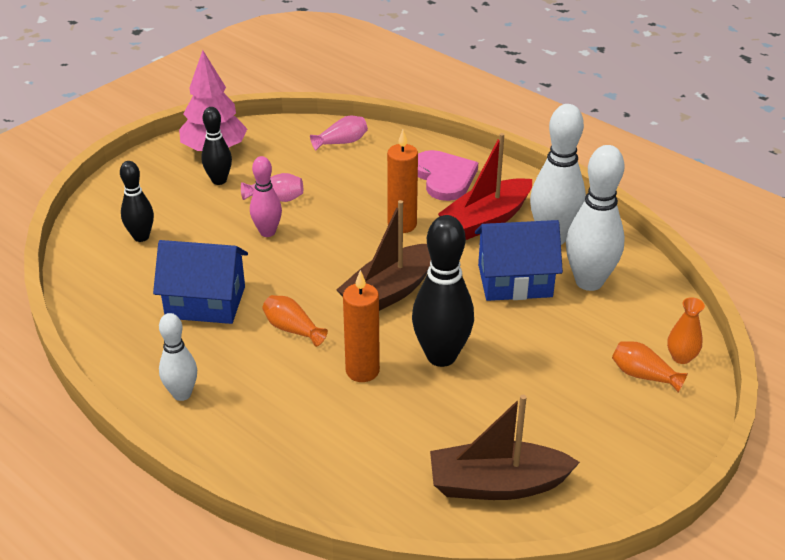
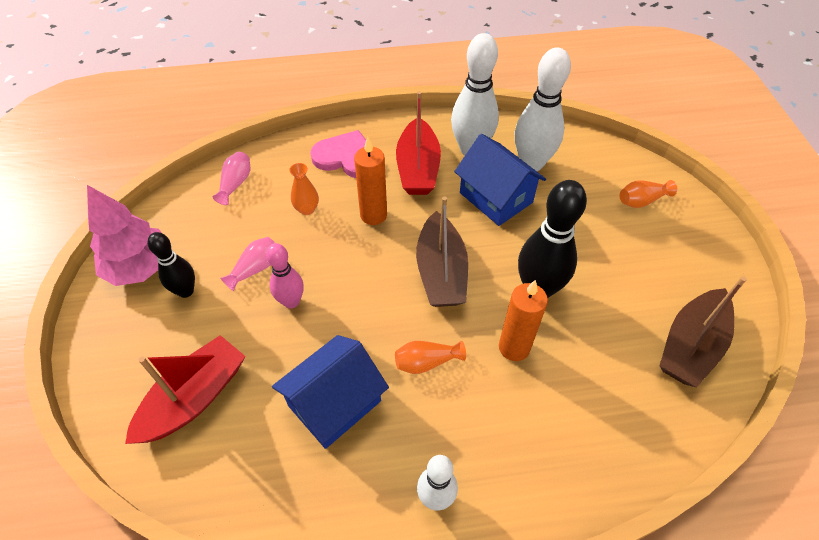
camera: 50 degrees left, 15 degrees up
black bowling pin [120,161,154,242] -> red boat [125,335,246,444]
blue house [475,220,563,301] -> blue house turned 75 degrees counterclockwise [454,134,546,226]
orange vase [667,297,705,364] -> orange vase moved to [289,163,319,215]

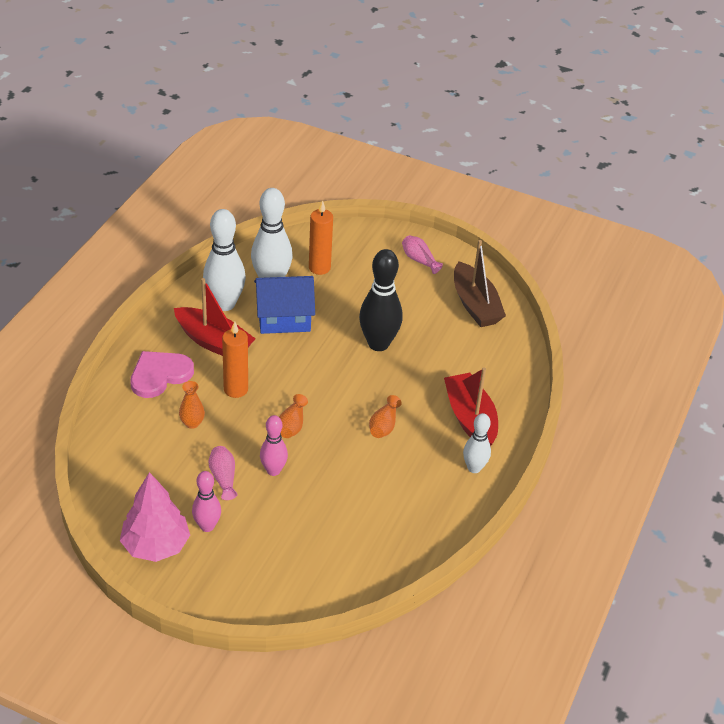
camera: 60 degrees left, 10 degrees down
red boat [125,335,246,444] -> red boat moved to [444,367,498,446]
black bowling pin [148,232,195,298] -> pink bowling pin [192,471,221,532]
pink vase [213,152,250,205] -> pink vase moved to [402,235,443,274]
blue house [272,335,389,449] -> none
brown boat [416,196,468,307] -> none
orange candle [499,280,548,361] -> orange candle moved to [309,200,333,275]
orange vase [620,180,677,208] -> orange vase moved to [279,394,308,438]

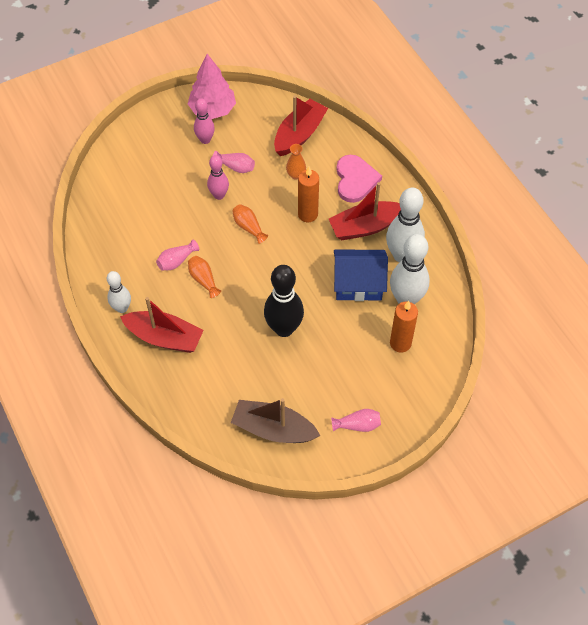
camera: 130 degrees right, 15 degrees up
blue house [254,276,315,334] -> blue house turned 60 degrees clockwise [334,250,388,301]
none -> pink vase [156,239,199,270]
none -> red boat [274,95,328,156]

